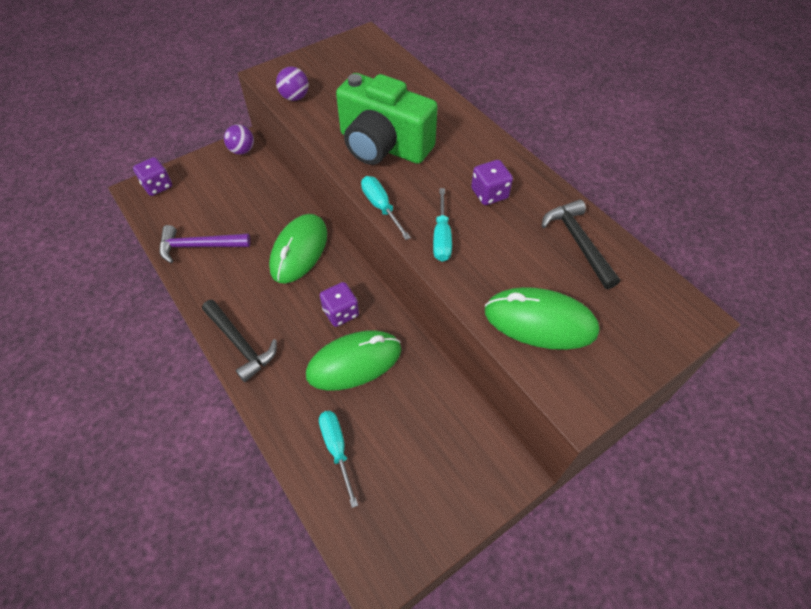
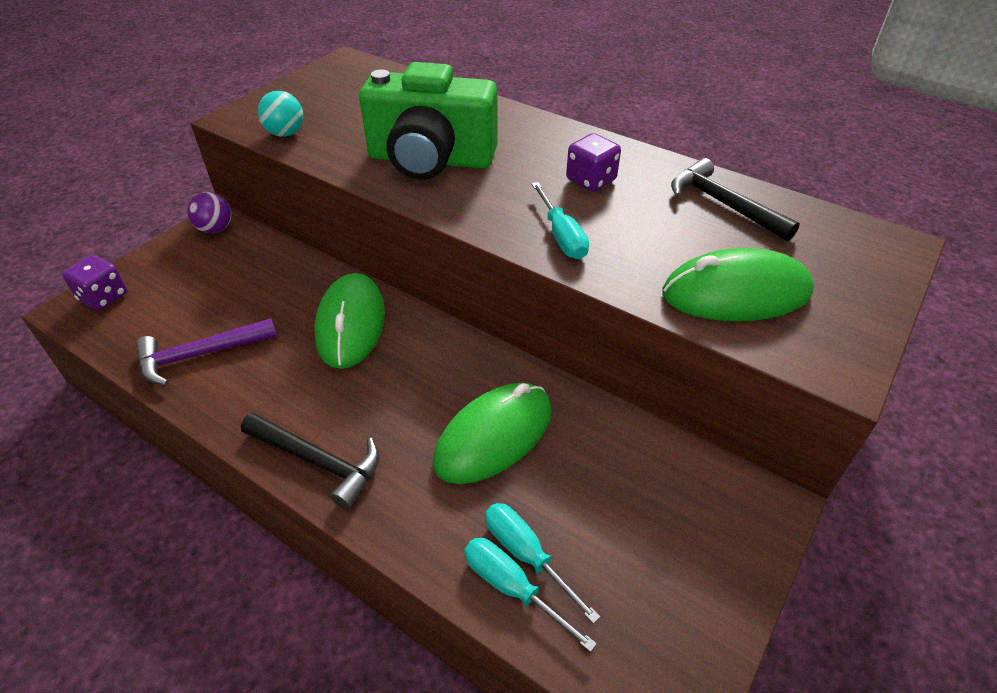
camera: 20 degrees left, 10 degrees down
purple ball [276,67,309,101] -> turquoise ball [258,91,303,137]
purple dice [320,282,359,327] -> none
turquoise screwdriver [361,176,411,240] -> turquoise screwdriver moved to [464,538,597,652]

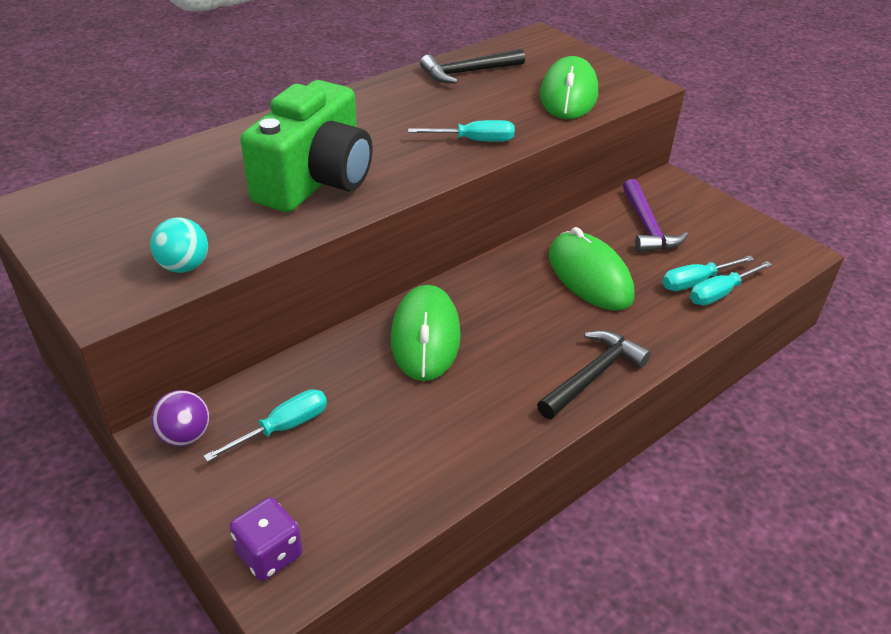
camera: 75 degrees left, 5 degrees down
purple hammer [136,318,277,386] -> purple hammer moved to [623,179,688,252]
green mouse [314,273,385,369] -> green mouse turned 75 degrees clockwise [391,285,461,381]
purple dice [566,133,621,192] -> none
none -> turquoise screwdriver [203,389,327,462]

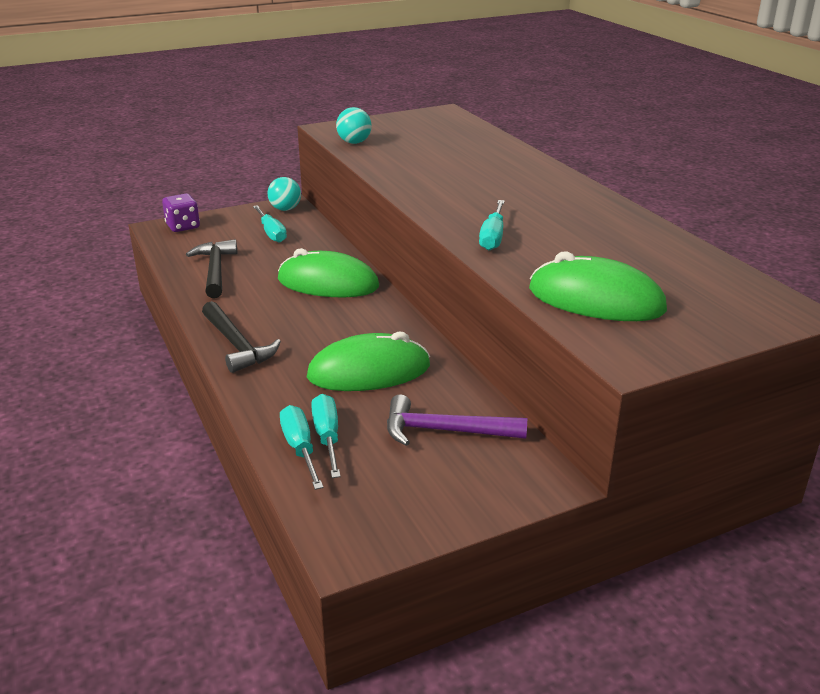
camera: 105 degrees right, 10 degrees down
purple ball [151,390,209,447] -> turquoise ball [267,177,301,211]
green camera [240,80,373,212] -> none
black hammer [420,49,525,83] -> black hammer moved to [186,239,237,298]

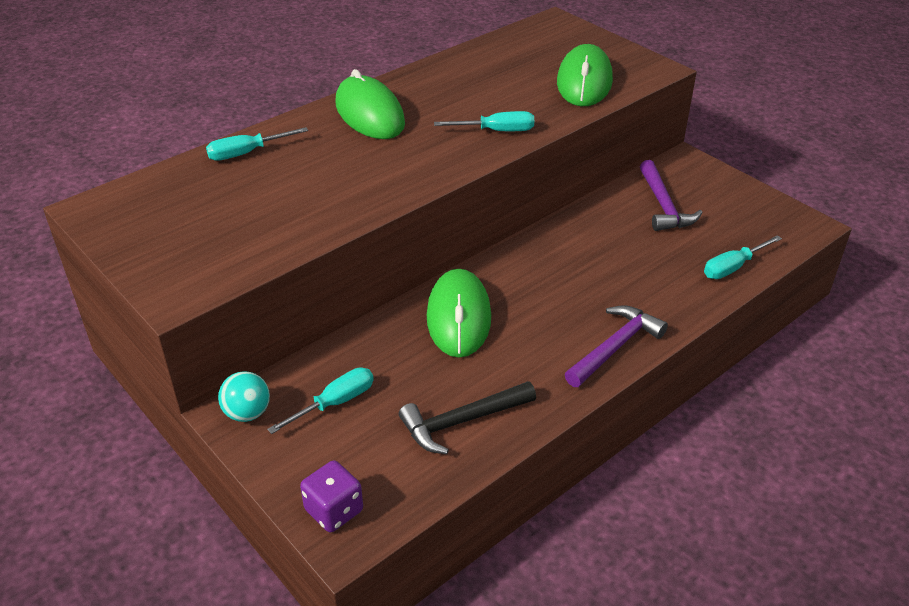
camera: 105 degrees left, 10 degrees up
black hammer [202,301,281,373] -> purple hammer [565,305,668,387]
green mouse [307,331,430,391] -> green mouse moved to [336,69,405,139]
turquoise screwdriver [311,394,341,478] -> turquoise screwdriver moved to [206,127,308,161]
turquoise ball [336,107,372,144] -> none

